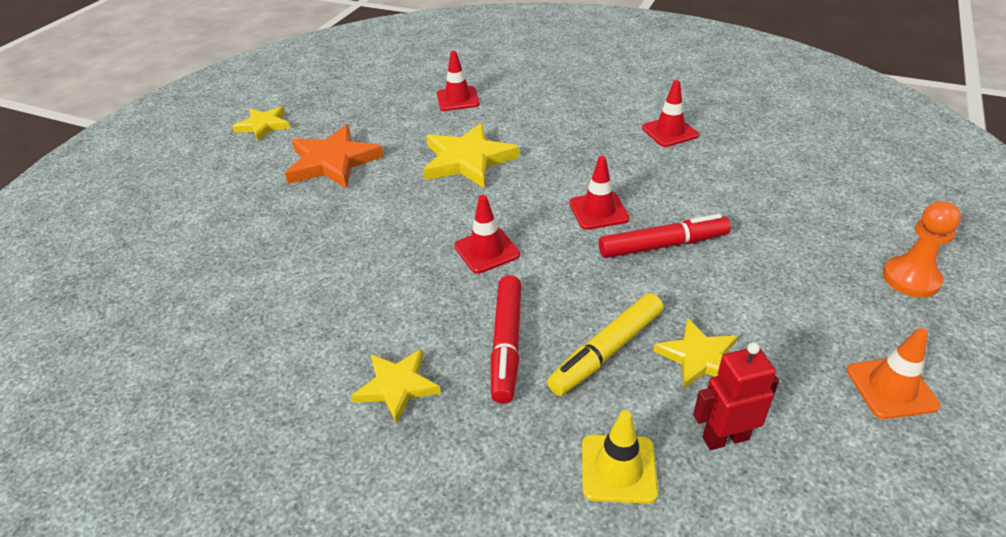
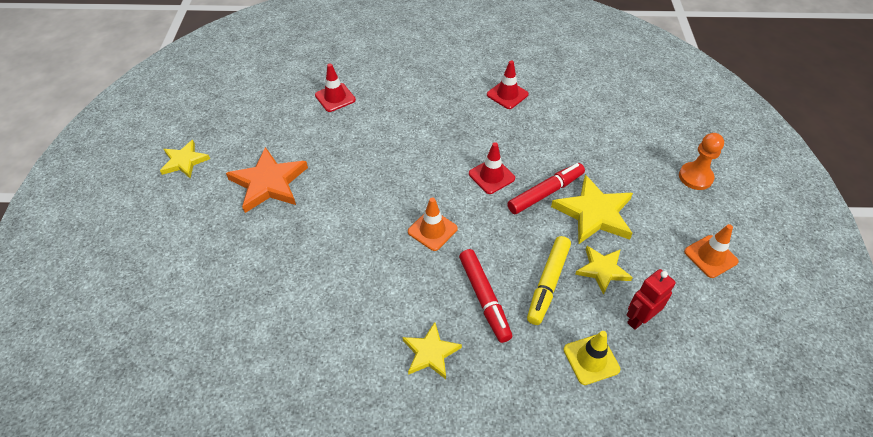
camera: 25 degrees left, 10 degrees up
yellow star [423,123,519,188] -> yellow star moved to [551,175,633,245]
red traffic cone [454,195,520,274] -> orange traffic cone [408,197,458,251]

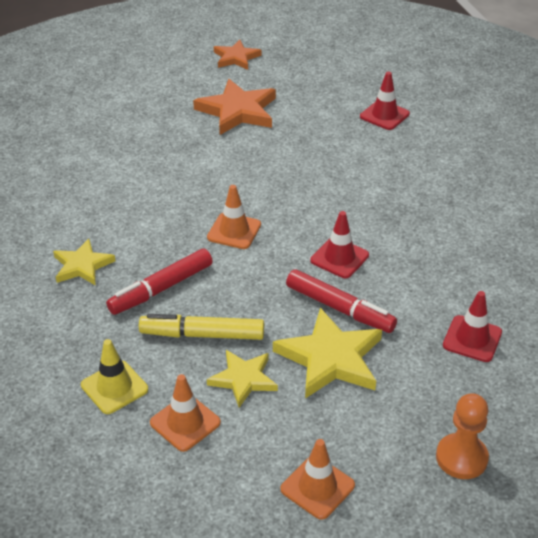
camera: 70 degrees right, 10 degrees down
yellow star [160,140,210,178] -> orange star [214,40,262,70]
red traffic cone [487,60,529,109] -> red traffic cone moved to [443,291,502,362]
red robot [627,269,676,330] -> orange traffic cone [150,374,221,452]

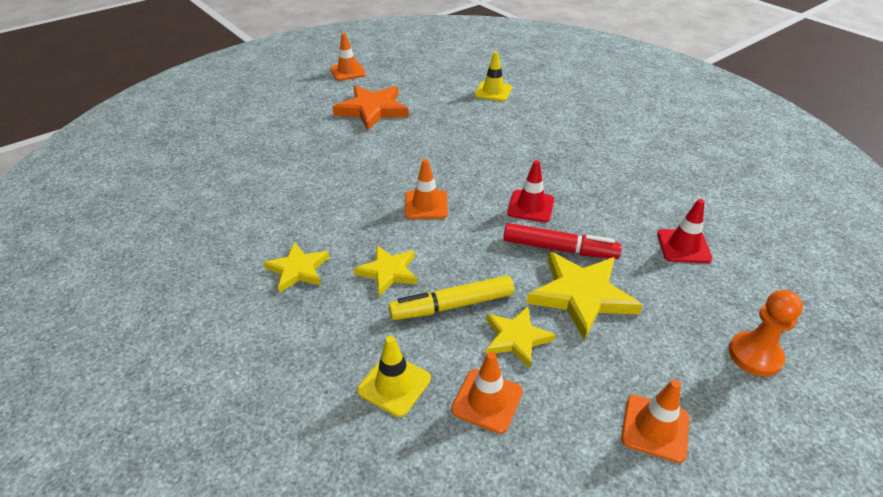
camera: 20 degrees left, 0 degrees up
red marker [106,249,213,315] -> yellow star [354,245,418,296]
orange star [214,40,262,70] -> orange traffic cone [330,33,366,81]
red traffic cone [360,71,410,130] -> yellow traffic cone [475,51,512,101]

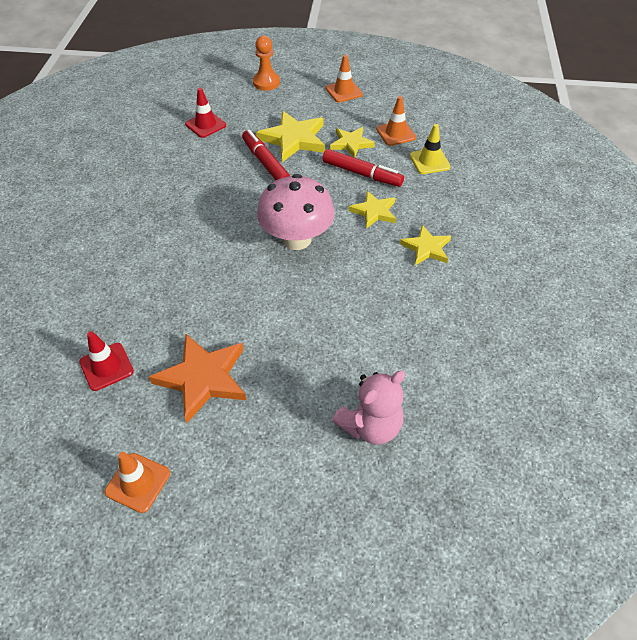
camera: 135 degrees left, 10 degrees up
yellow marker [388,275,514,320] -> red marker [323,149,404,187]
orange traffic cone [405,159,448,219] -> pink mushroom [257,174,335,250]
yellow traffic cone [475,51,512,101] -> none
red traffic cone [507,160,554,222] -> red traffic cone moved to [79,331,134,391]
none -> pink teddy bear [333,371,405,445]

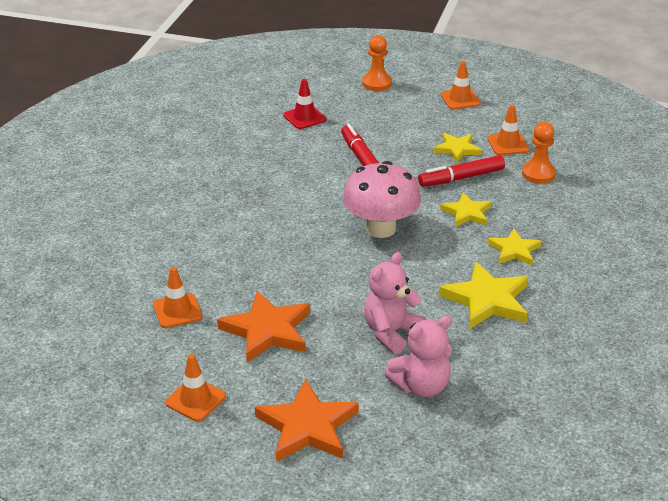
camera: 10 degrees right, 15 degrees down
red traffic cone [79,331,134,391] -> orange traffic cone [153,267,203,328]
yellow star [256,111,325,162] -> yellow star moved to [439,262,528,329]
red marker [323,149,404,187] -> red marker turned 120 degrees clockwise [418,155,505,187]
yellow traffic cone [410,124,451,174] -> orange pawn [522,122,556,183]
none -> orange star [255,379,359,462]
none -> pink teddy bear [364,252,426,354]

